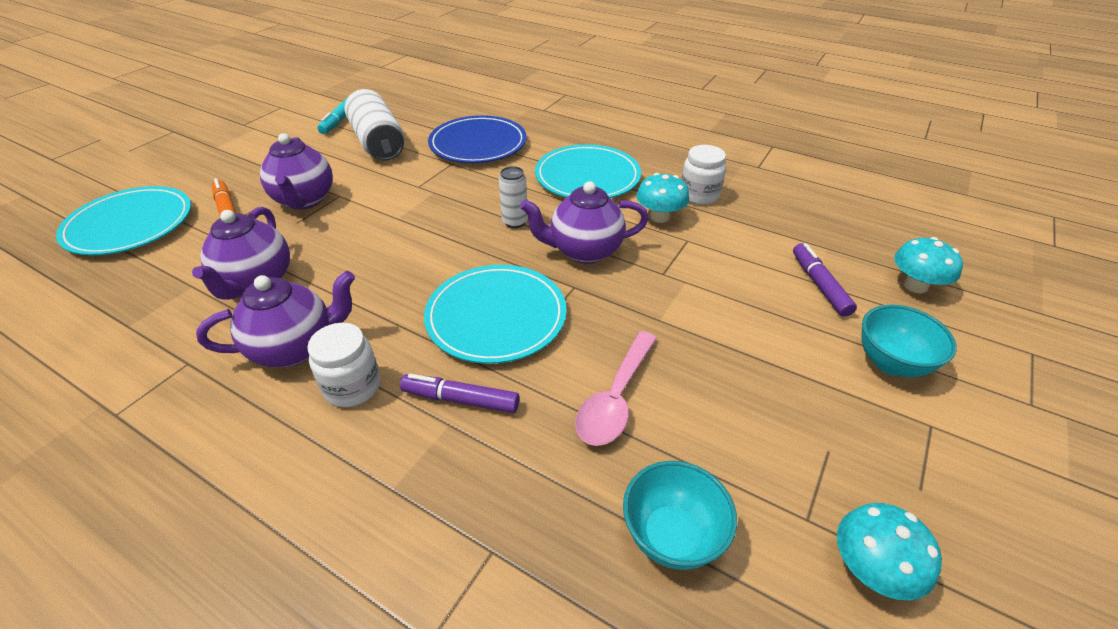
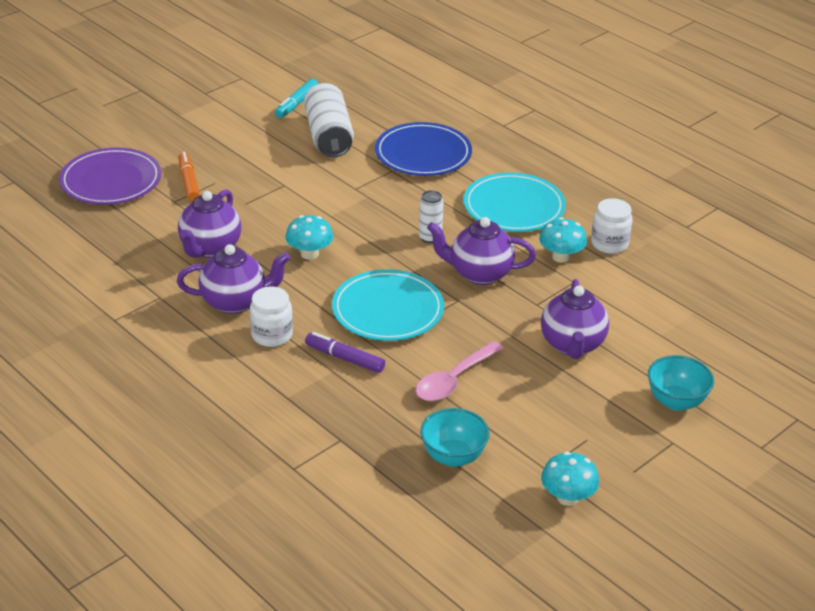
camera: 15 degrees right, 5 degrees down
turquoise plate [56,186,191,256] -> purple plate [59,147,161,205]
purple teapot [260,133,333,210] -> purple teapot moved to [541,279,609,359]
purple marker [793,243,857,317] -> none
turquoise mushroom [894,237,963,293] -> turquoise mushroom moved to [285,215,333,260]

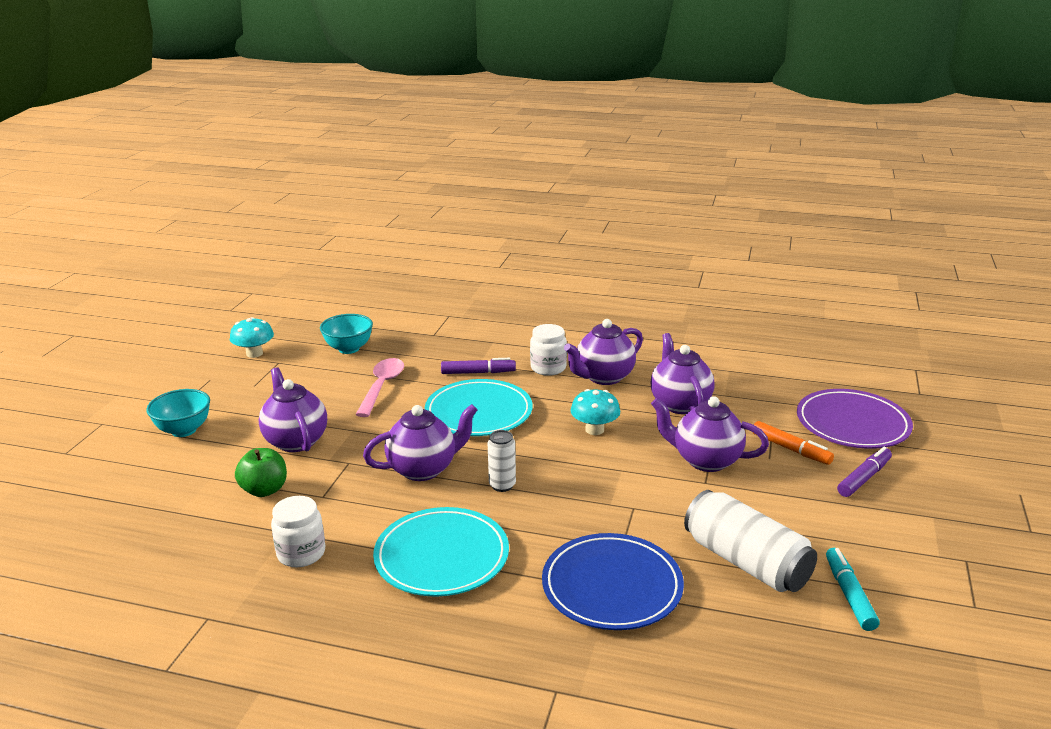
camera: 150 degrees right, 10 degrees down
turquoise mushroom [539,217,587,263] -> none
none -> green apple [235,448,287,497]
none -> purple teapot [651,396,769,472]
none -> purple marker [837,447,892,497]

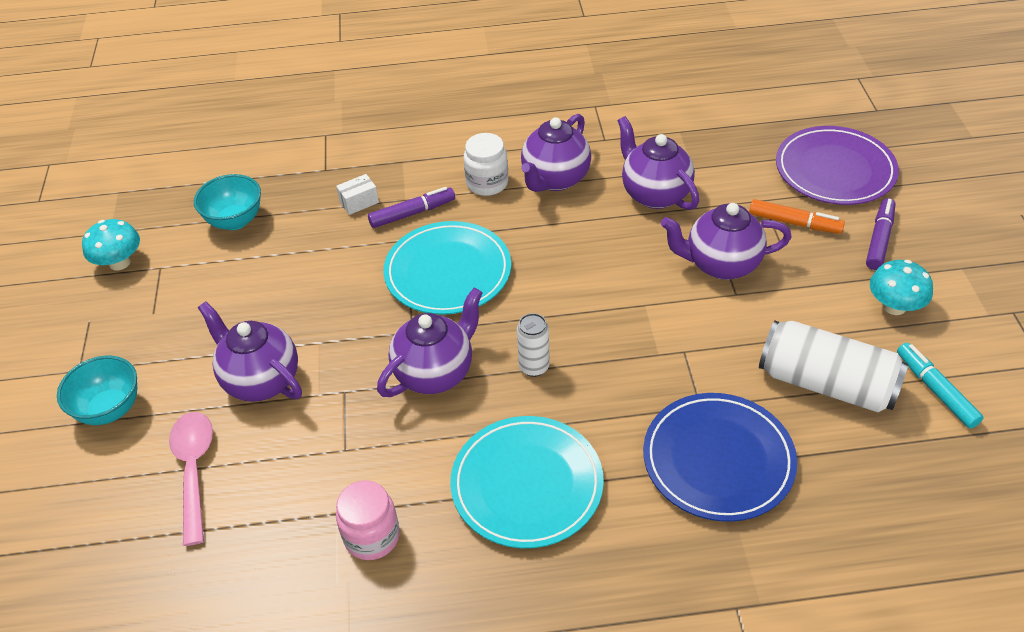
camera: 20 degrees left, 20 degrees up
green apple [235,448,287,497] -> none
white jar [271,496,325,567] -> pink jar [336,480,400,560]
pink spoon [355,358,404,417] -> pink spoon moved to [169,412,213,546]
turquoise mushroom [570,389,620,435] -> turquoise mushroom moved to [870,260,933,315]
none -> white box [336,174,379,215]

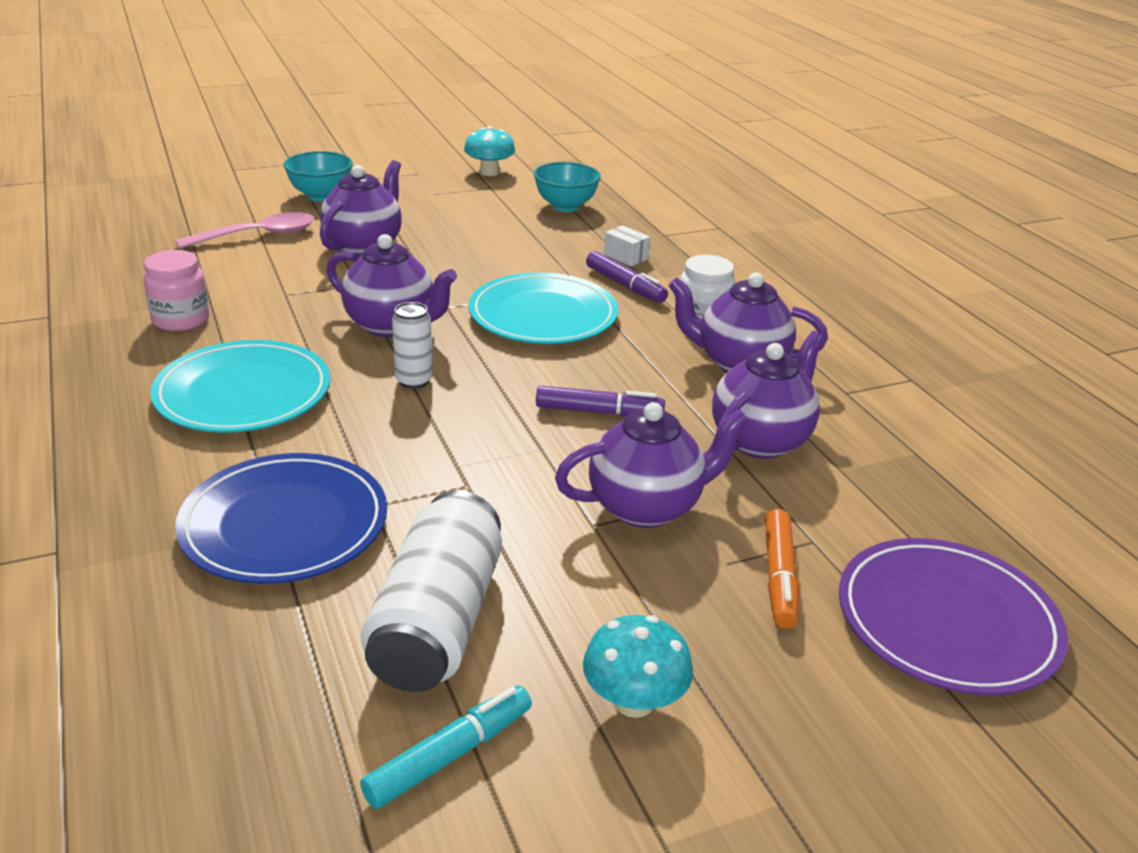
camera: 70 degrees right, 15 degrees down
purple teapot [661,203,792,280] -> purple teapot turned 90 degrees clockwise [555,402,749,528]
purple marker [866,198,895,270] -> purple marker moved to [536,386,665,416]

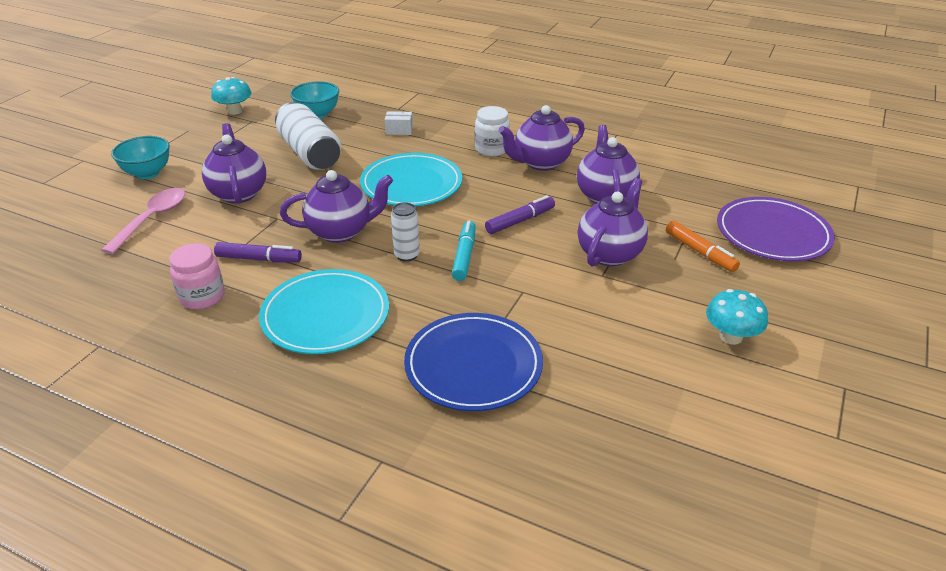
camera: 40 degrees left, 5 degrees up
white can [360,491,502,692] -> white can moved to [275,102,341,170]
turquoise marker [360,685,532,809] -> turquoise marker moved to [452,220,476,281]
purple marker [586,251,668,303] -> purple marker moved to [214,242,302,262]

